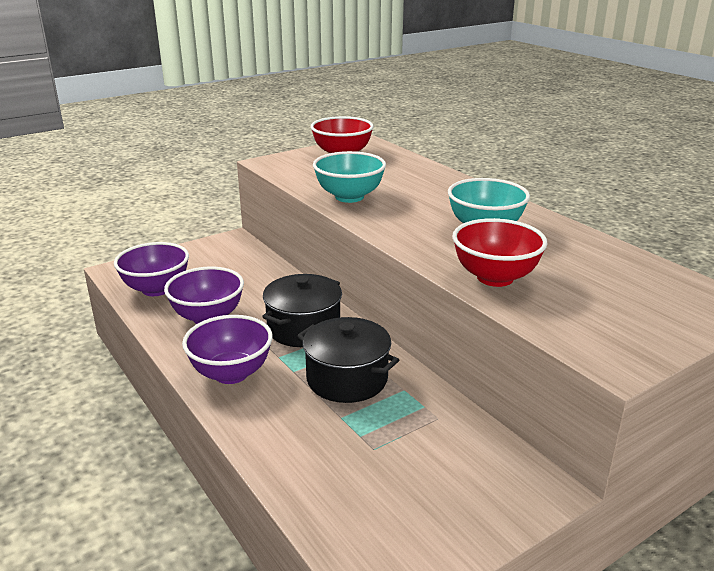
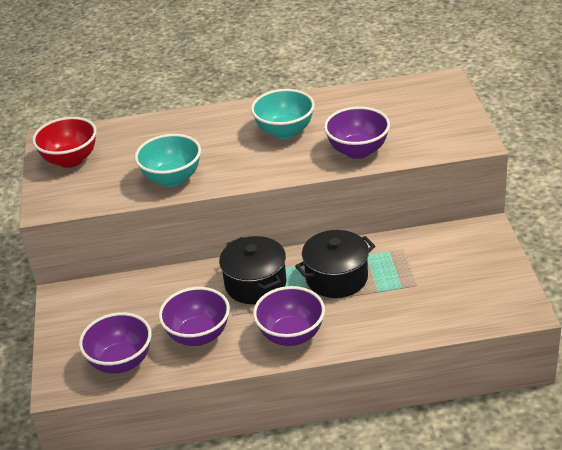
camera: 60 degrees left, 10 degrees up
red bowl [452,218,548,287] -> purple bowl [324,106,390,159]

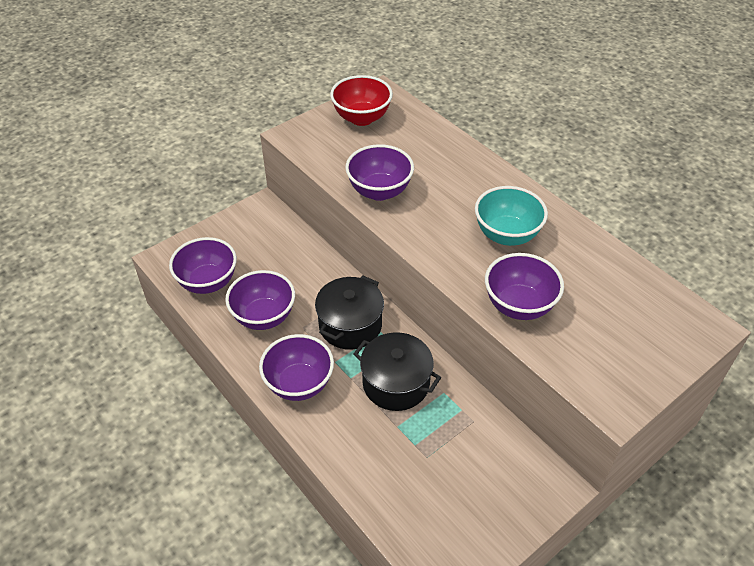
camera: 55 degrees right, 10 degrees up
turquoise bowl [135,134,201,187] -> purple bowl [345,144,414,201]

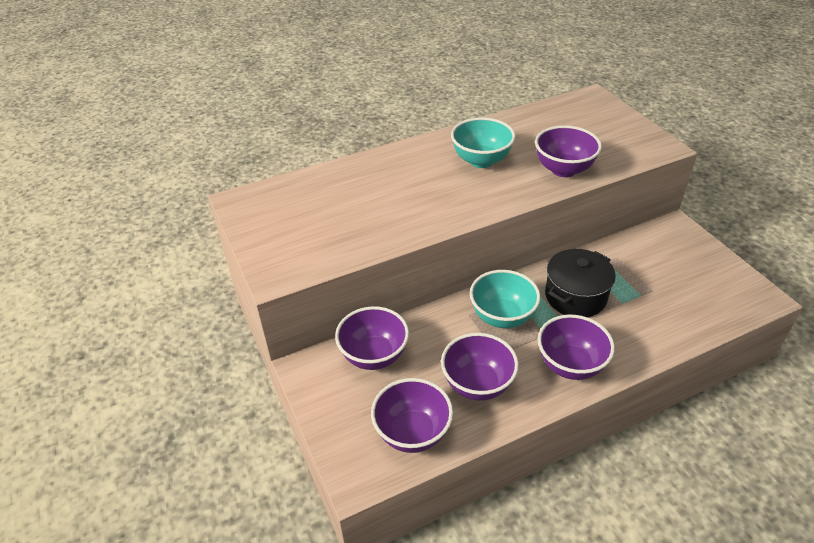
camera: 75 degrees left, 5 degrees down
black pot [315,276,384,350] -> turquoise bowl [470,270,540,328]
red bowl [330,75,393,126] -> none
purple bowl [345,144,414,201] -> purple bowl moved to [335,306,409,370]

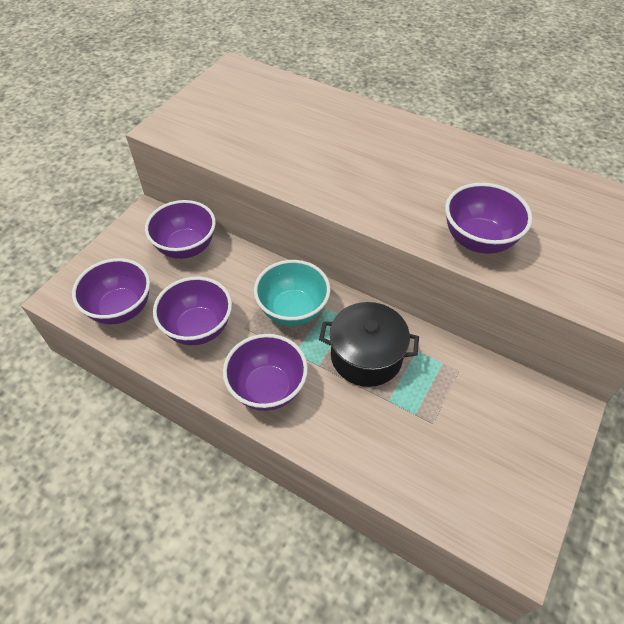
camera: 55 degrees right, 10 degrees up
turquoise bowl [451,117,515,168] -> none

